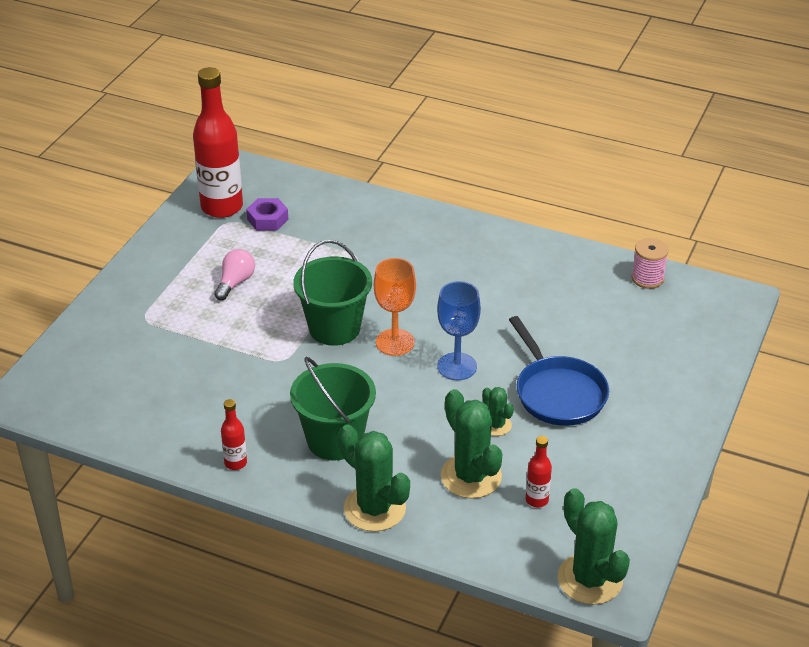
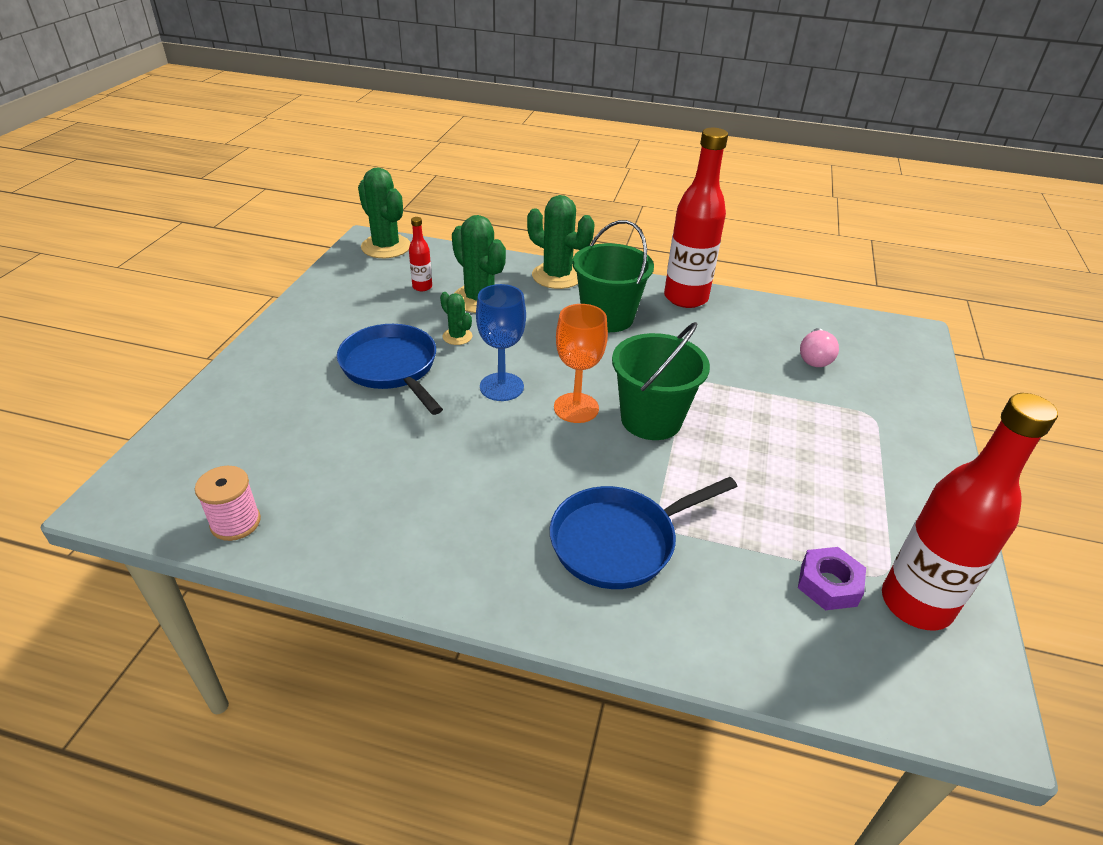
camera: 170 degrees right, 0 degrees up
pink light bulb [214,249,255,300] -> pink light bulb moved to [800,328,839,367]
red bottle [221,399,247,470] -> red bottle [664,128,728,308], size x2.26
none -> blue pan [550,477,737,589]

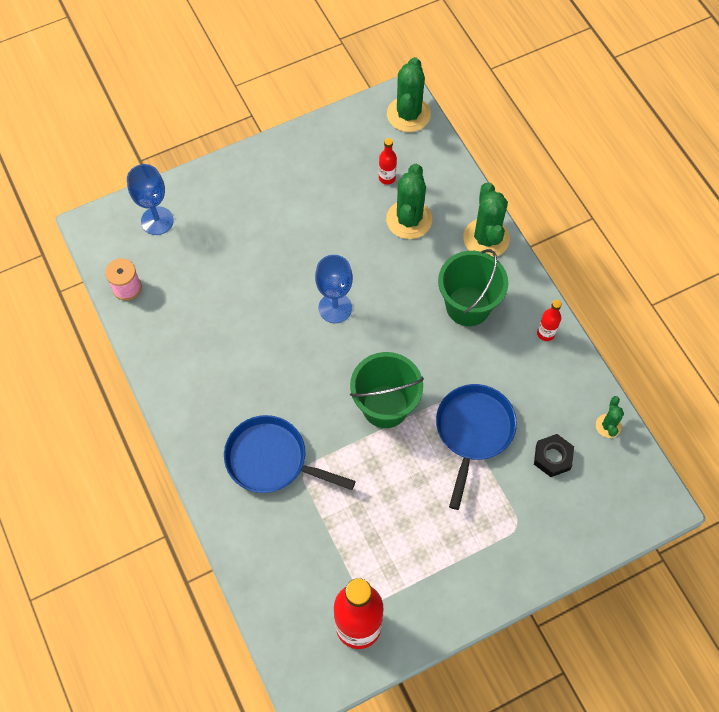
camera: 50 degrees right, 25 degrees up
blue pan [337,324,443,415] -> blue pan moved to [436,384,517,510]
green cactus [440,292,472,345] -> green cactus moved to [596,396,624,438]
orange goblet [554,304,608,423] -> none
red bottle [664,128,728,308] -> red bottle [537,300,562,341], size x0.44
purple nut [798,547,866,610] -> none
pink light bulb [800,328,839,367] -> black nut [534,434,574,477]
none -> blue goblet [127,164,174,235]

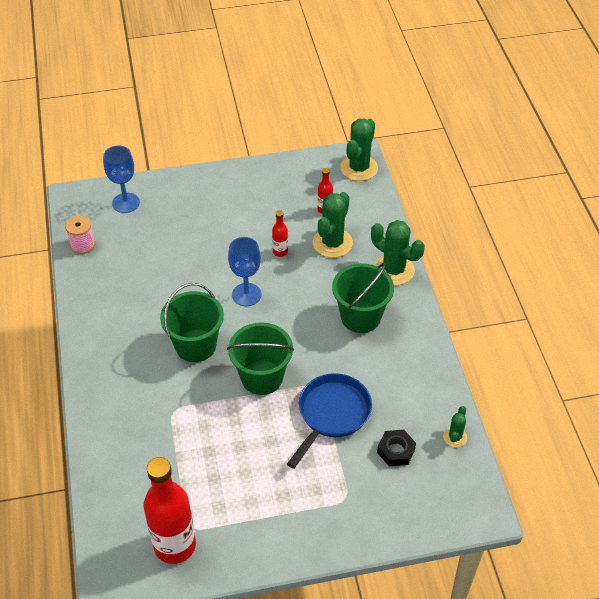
camera: 15 degrees right, 15 degrees down
blue pan [224,415,356,493] -> none
green cactus [463,182,510,257] -> green cactus turned 60 degrees counterclockwise [371,220,425,285]
red bottle [537,300,562,341] -> red bottle moved to [272,210,288,257]
none -> green bucket [160,283,224,362]

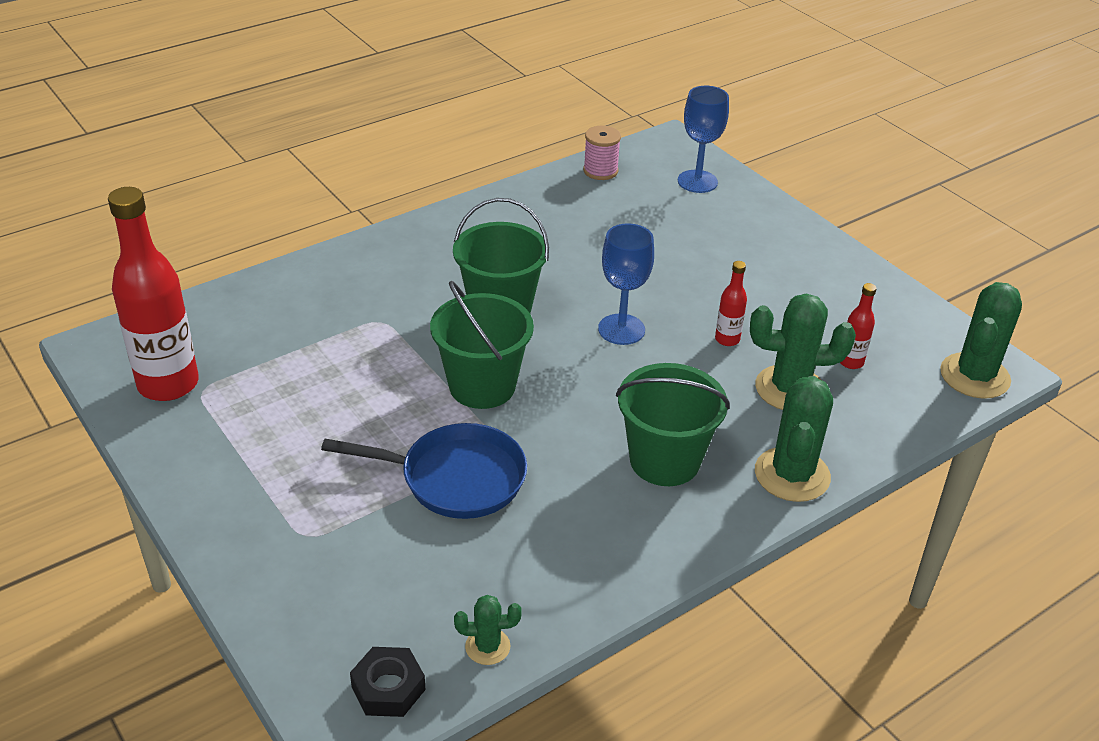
camera: 65 degrees right, 10 degrees down
green cactus [340,118,378,181] -> green cactus turned 60 degrees counterclockwise [940,282,1022,399]
black nut [377,430,416,466] -> black nut moved to [350,647,426,717]

